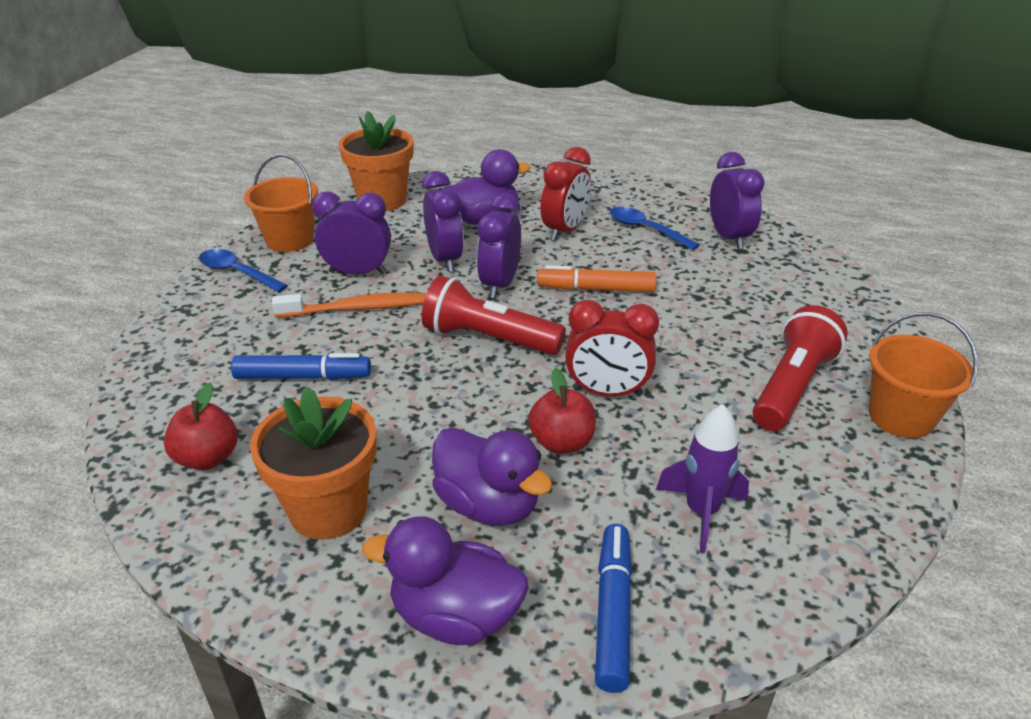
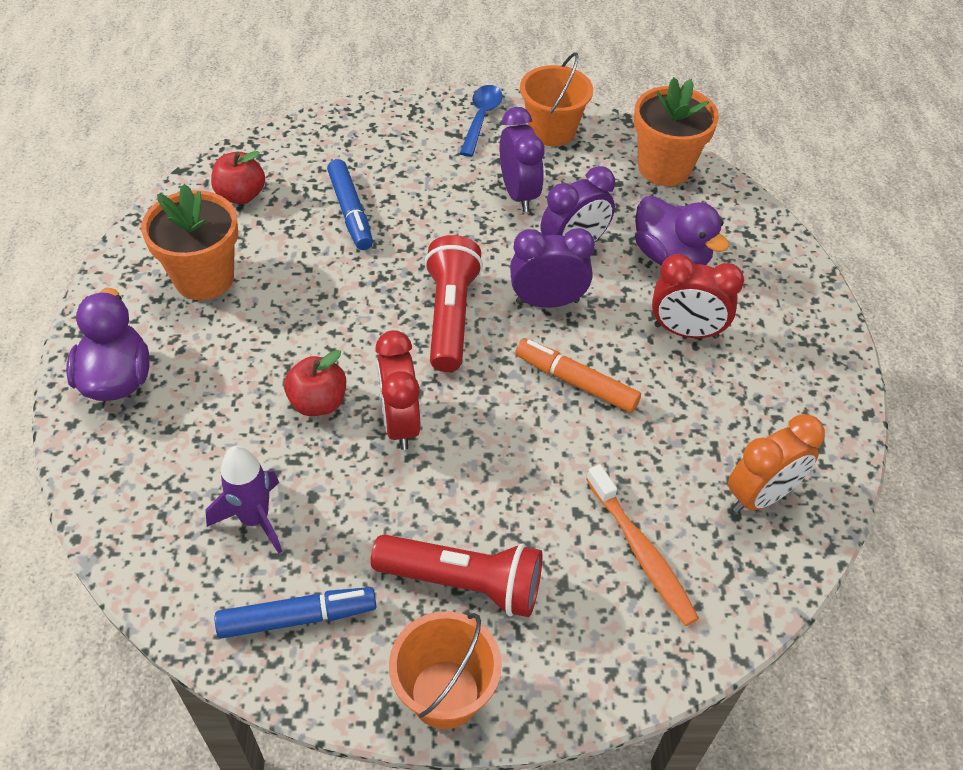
camera: 70 degrees right, 15 degrees up
orange toothbrush [272,292,426,318] -> orange toothbrush moved to [586,464,699,626]
purple duck [432,427,553,526] -> none
orange marker [537,265,656,292] -> orange marker turned 45 degrees counterclockwise [515,339,641,413]
blue marker [595,524,632,693] -> blue marker moved to [215,587,376,638]
blue spoon [610,206,700,250] -> none
purple clock [710,152,765,249] -> orange clock [728,414,825,513]

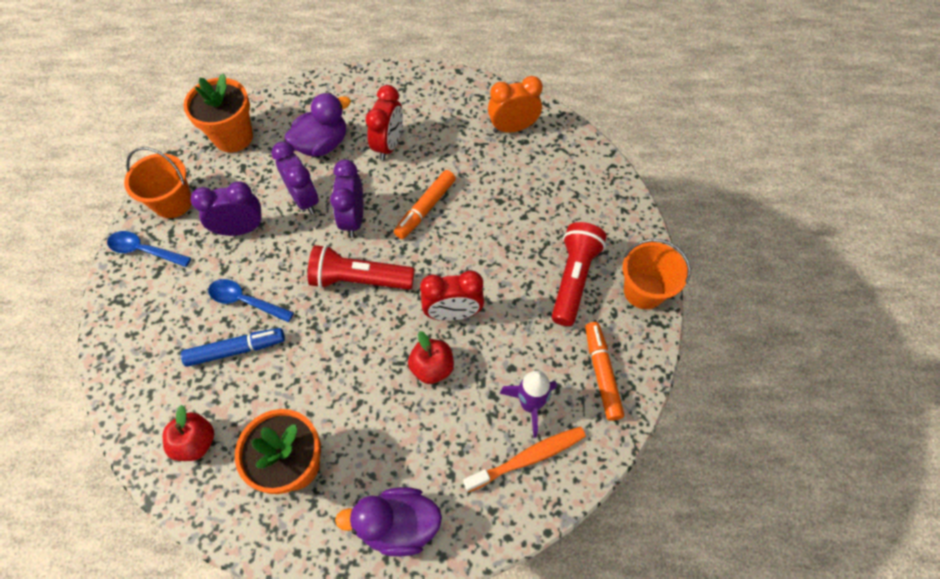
camera: 85 degrees left, 10 degrees up
blue marker [215,587,376,638] -> orange marker [585,322,624,421]
orange toothbrush [586,464,699,626] -> orange toothbrush moved to [463,427,586,492]
orange clock [728,414,825,513] -> orange clock turned 75 degrees counterclockwise [488,76,543,133]
none -> blue spoon [208,279,294,322]

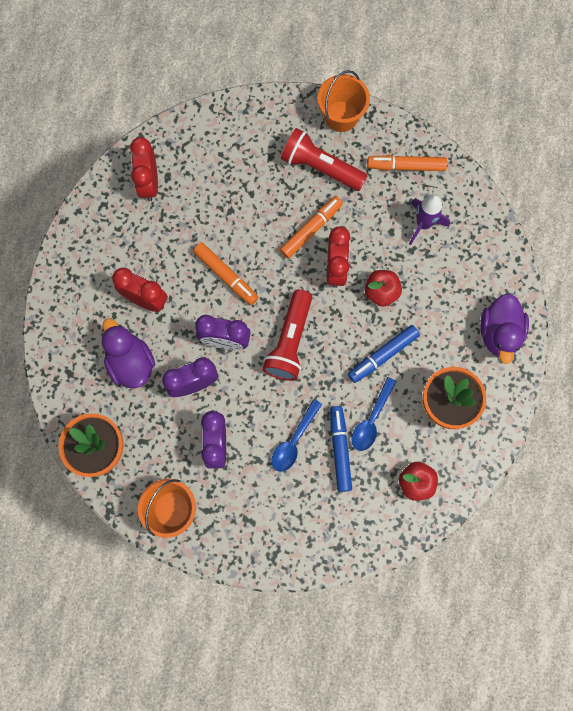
camera: 80 degrees left, 15 degrees up
blue spoon [107,231,191,267] -> blue spoon moved to [351,377,397,451]
orange toothbrush [463,427,586,492] -> none
orange clock [488,76,543,133] -> red clock [130,137,158,201]
none -> orange marker [280,196,343,259]
none -> blue marker [348,325,420,383]

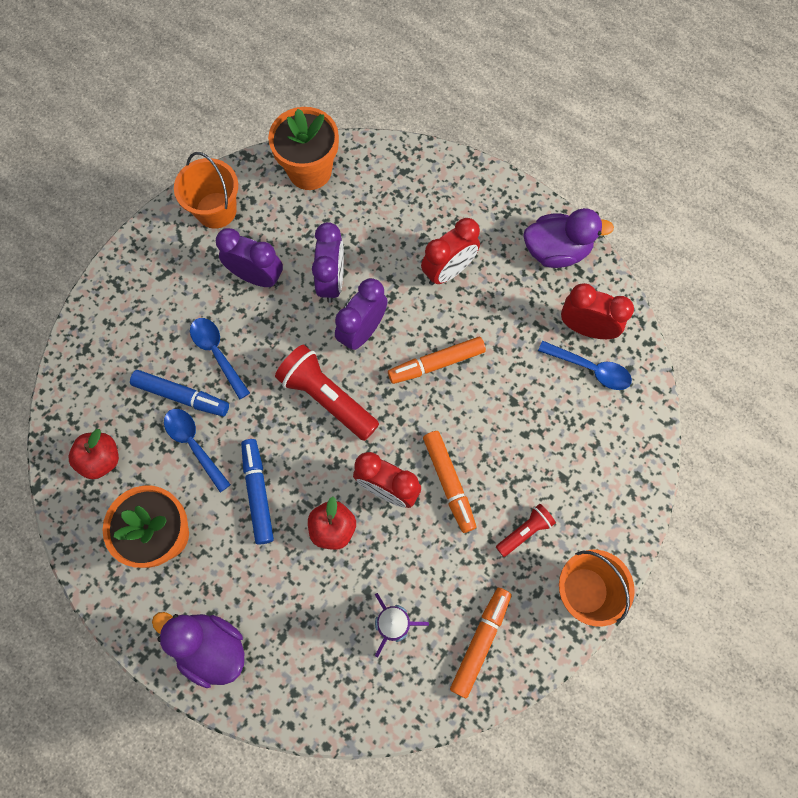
camera: 115 degrees right, 5 degrees down
purple duck [101,318,155,389] -> purple duck moved to [523,208,614,268]
red flashlight [281,128,368,191] -> red flashlight [496,504,556,557], size x0.54
none -> blue spoon [538,341,632,390]

